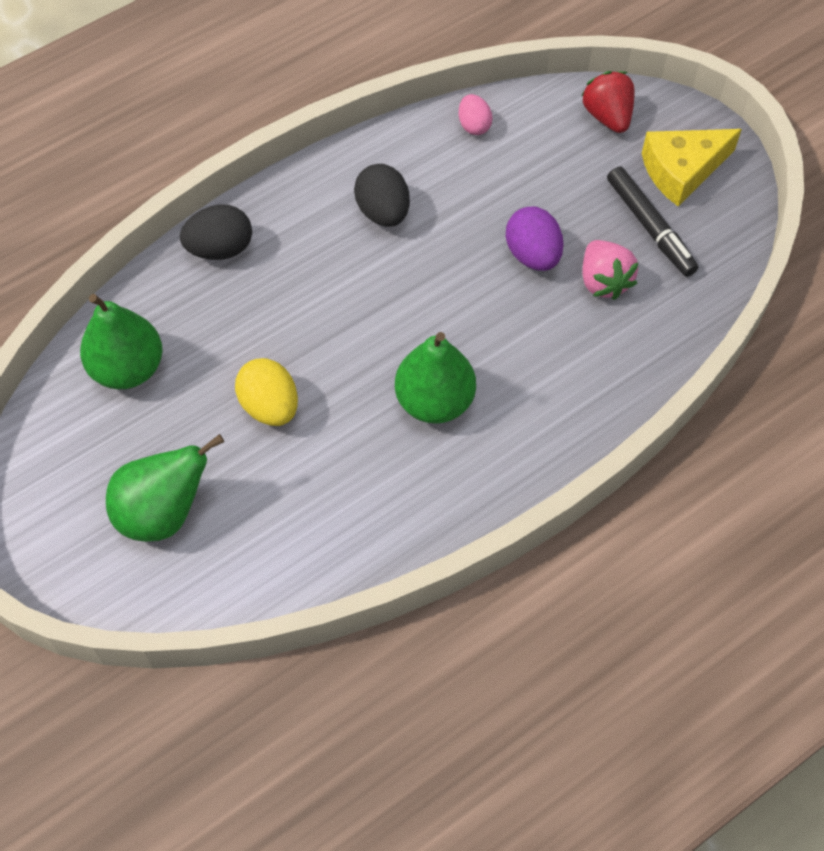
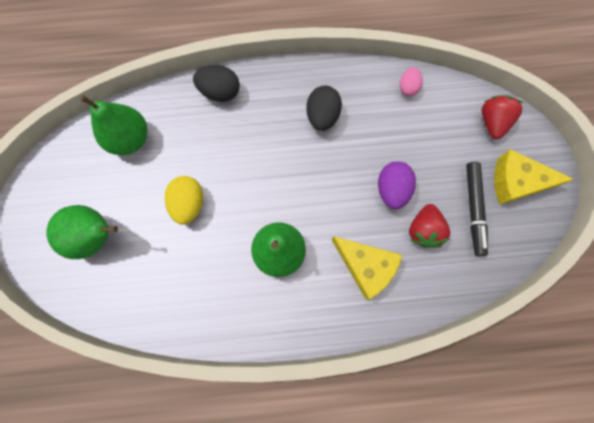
camera: 30 degrees right, 15 degrees up
pink strawberry [582,240,639,300] -> red strawberry [409,204,450,248]
none -> yellow cheese [332,236,402,299]

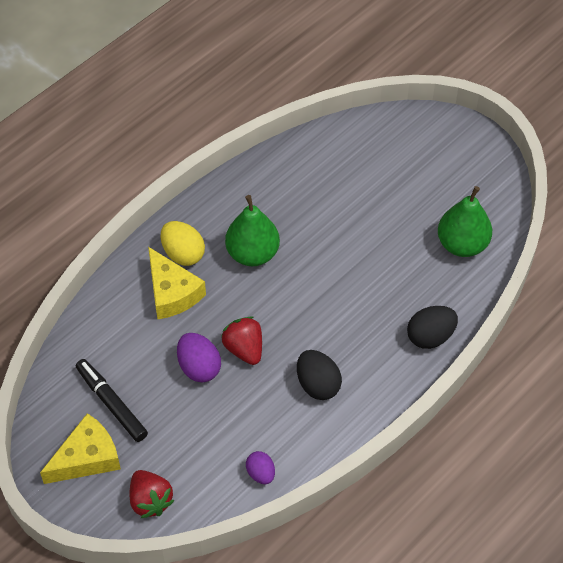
camera: 140 degrees right, 20 degrees down
green pear [47,205,118,259] -> none
yellow egg [165,176,203,225] -> yellow egg moved to [161,221,205,266]
yellow cheese [332,236,402,299] -> yellow cheese turned 120 degrees counterclockwise [148,247,206,319]
pink egg [400,67,422,96] -> purple egg [246,451,275,484]
red strawberry [409,204,450,248] -> red strawberry moved to [221,316,262,365]

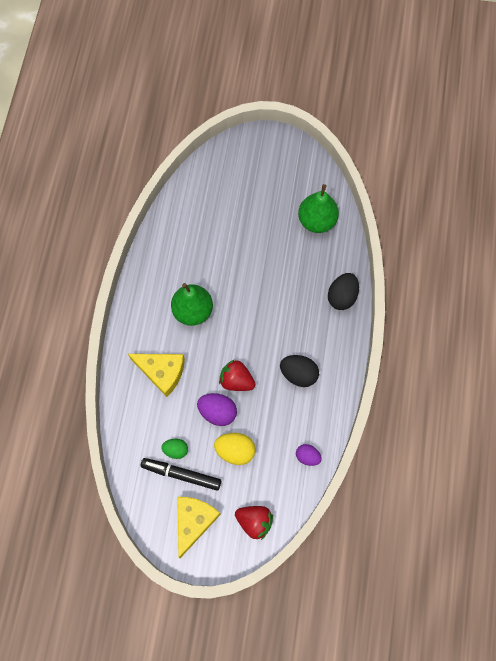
camera: 35 degrees left, 15 degrees up
yellow egg [161,221,205,266] -> yellow egg moved to [214,433,256,465]
none -> green egg [161,439,188,459]

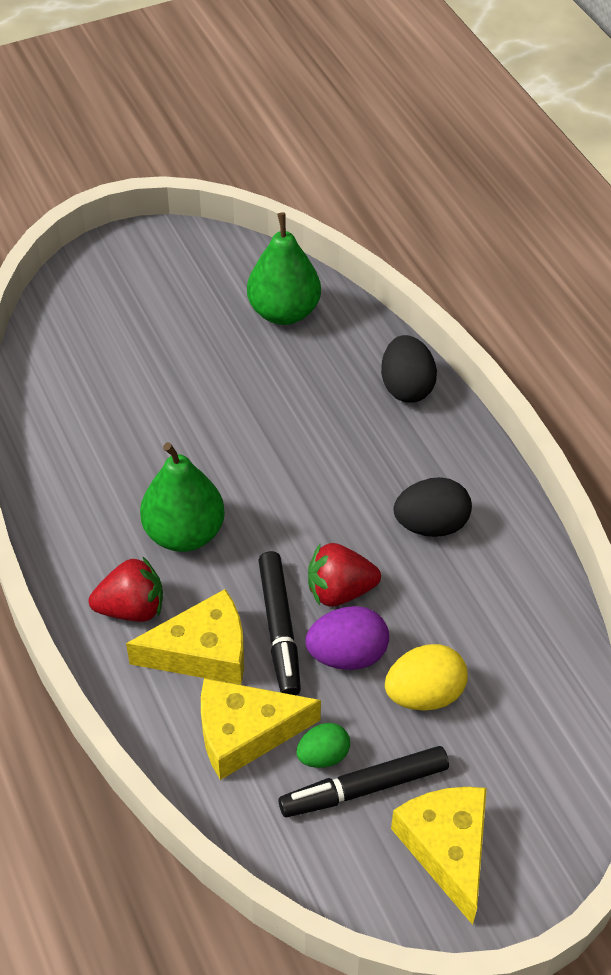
camera: 35 degrees left, 20 degrees down
red strawberry [235,506,273,540] -> red strawberry moved to [89,556,163,622]
purple egg [296,444,322,466] -> none
none -> yellow cheese [201,678,321,780]
none -> black marker [258,551,301,695]

